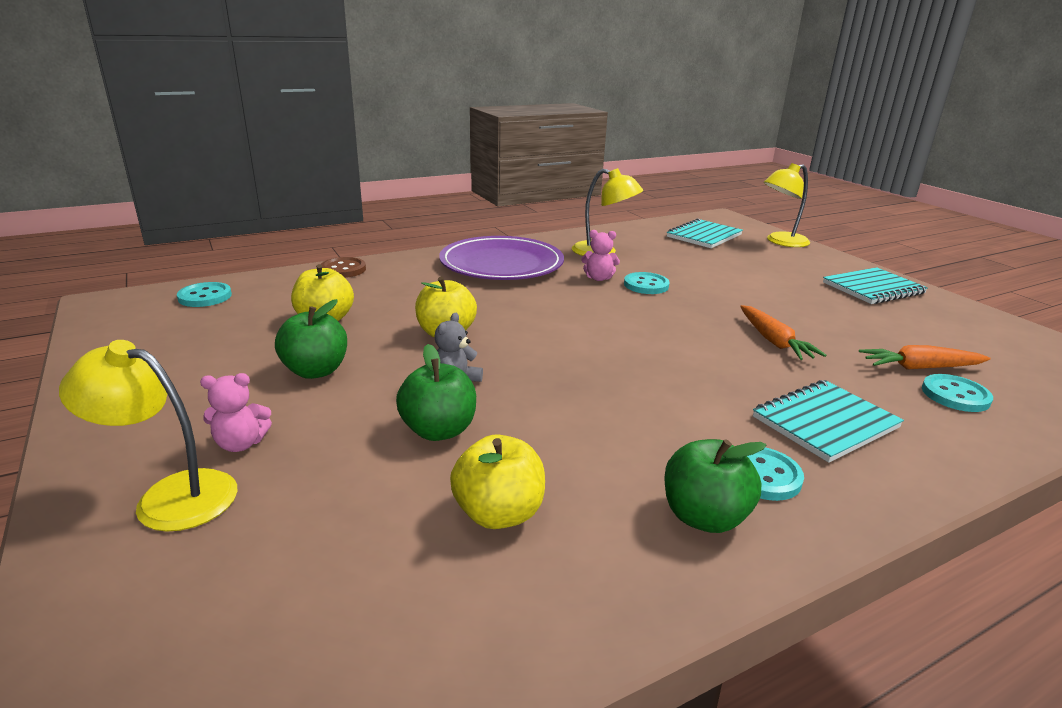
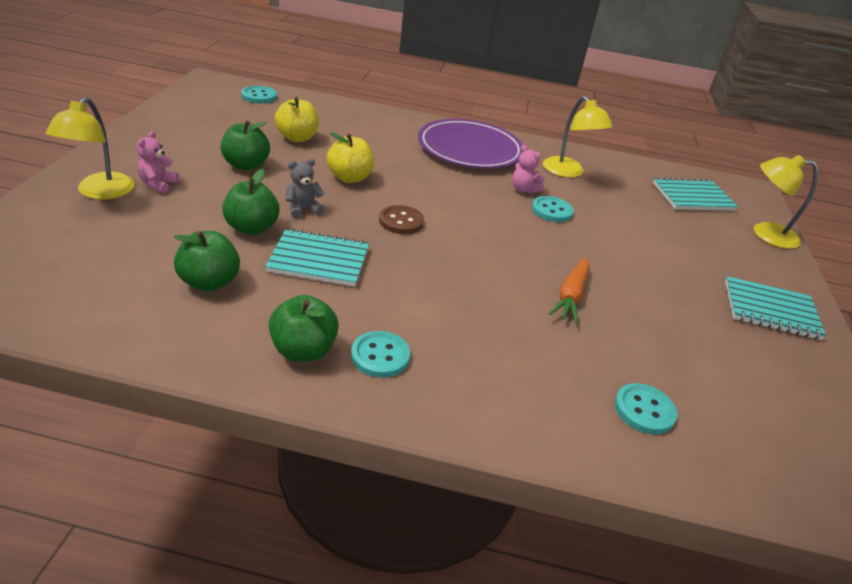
camera: 35 degrees right, 10 degrees up
yellow lamp [59,340,237,532] -> yellow lamp turned 135 degrees counterclockwise [46,97,135,200]
pink teddy bear [200,373,272,452] -> pink teddy bear turned 75 degrees clockwise [137,131,179,193]
brown button [321,257,366,278] -> brown button moved to [379,205,424,234]
yellow apple [450,435,545,529] -> green apple [174,231,240,292]
turquoise notebook [753,380,904,463] -> turquoise notebook moved to [265,228,369,287]
orange carrot [859,345,991,370] -> none

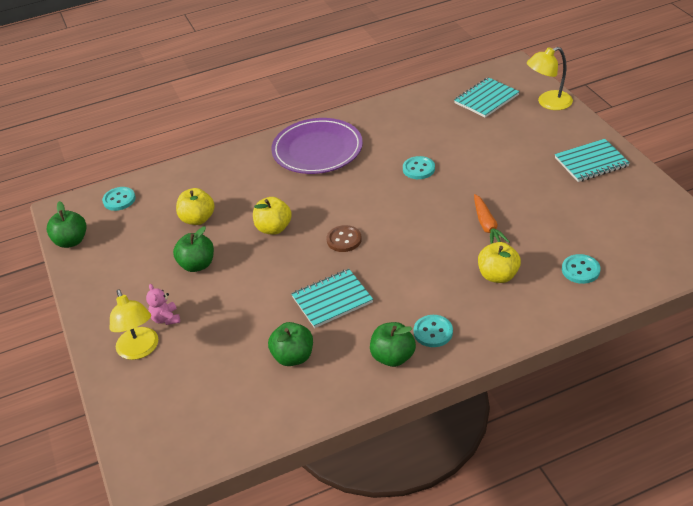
camera: 25 degrees left, 5 degrees up
green apple [222,169,280,235] -> green apple moved to [46,201,87,248]
grey teddy bear [286,159,324,219] -> none
pink teddy bear [512,145,545,194] -> none
yellow lamp [543,96,613,178] -> none
none -> yellow apple [478,242,521,283]

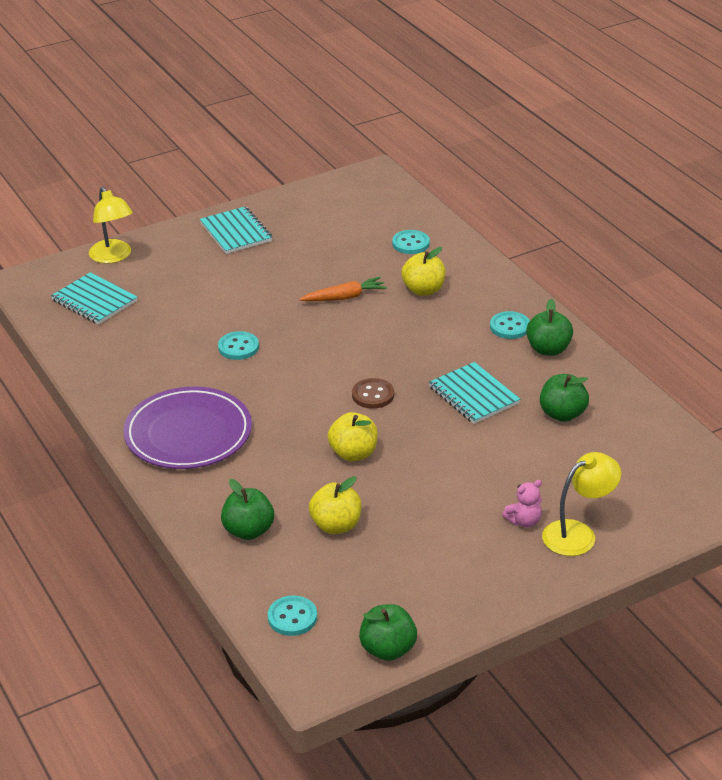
camera: 100 degrees left, 5 degrees down
green apple [173,226,214,272] -> green apple moved to [221,479,274,540]

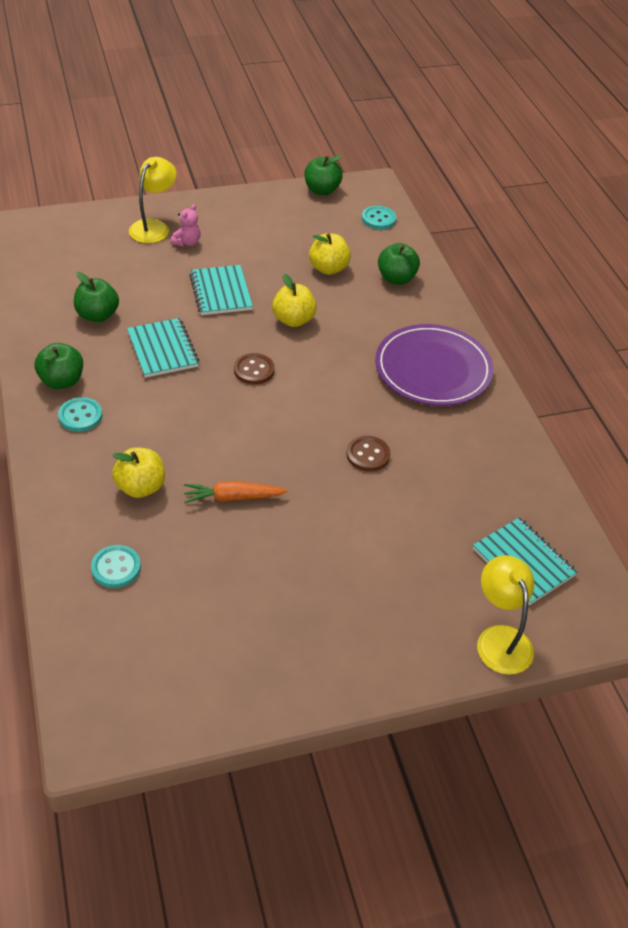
camera: 170 degrees left, 10 degrees up
turquoise notebook [200,206,272,254] -> turquoise notebook moved to [189,265,253,315]
turquoise button [218,331,259,360] -> brown button [346,436,390,472]
pink teddy bear [502,480,542,528] -> pink teddy bear turned 135 degrees clockwise [171,204,201,247]
yellow lamp [542,452,621,556] -> yellow lamp turned 135 degrees clockwise [129,157,177,243]

